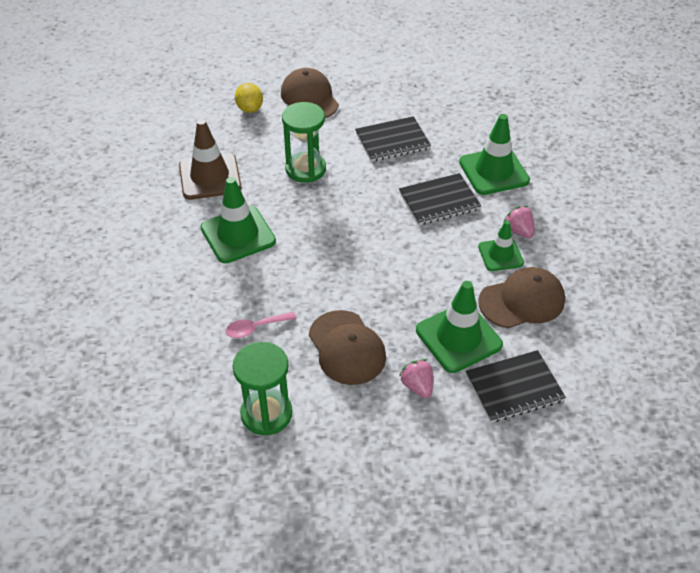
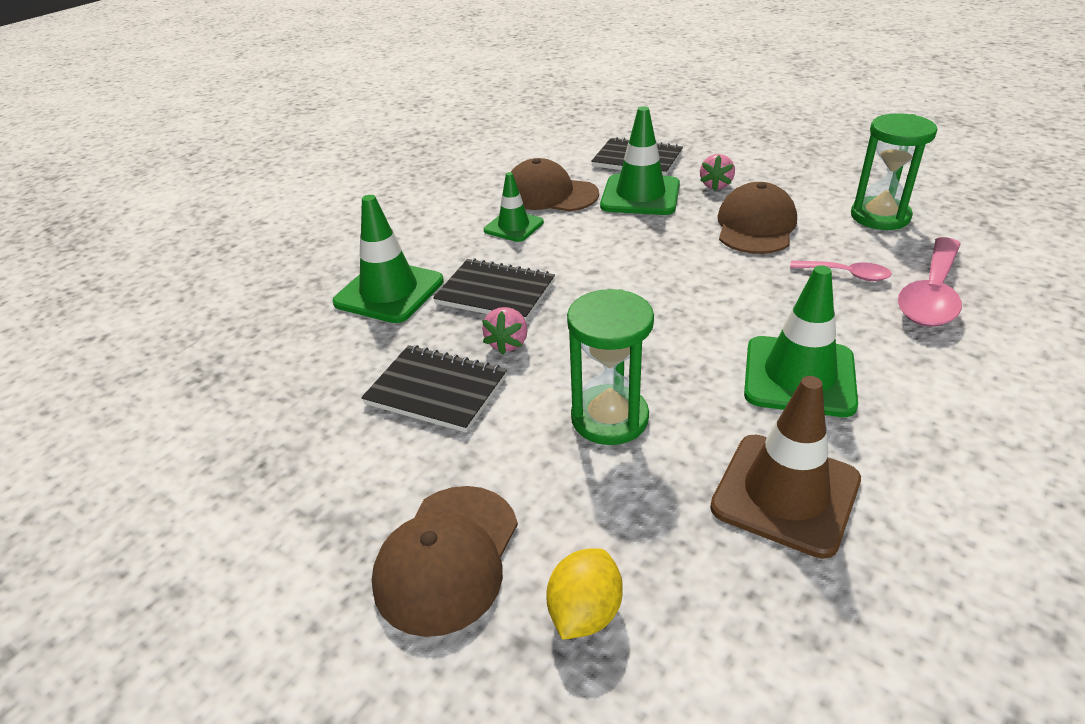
camera: 135 degrees left, 10 degrees down
pink strawberry [503,206,534,238] -> pink strawberry moved to [482,307,527,355]
none -> pink spoon [898,237,962,327]

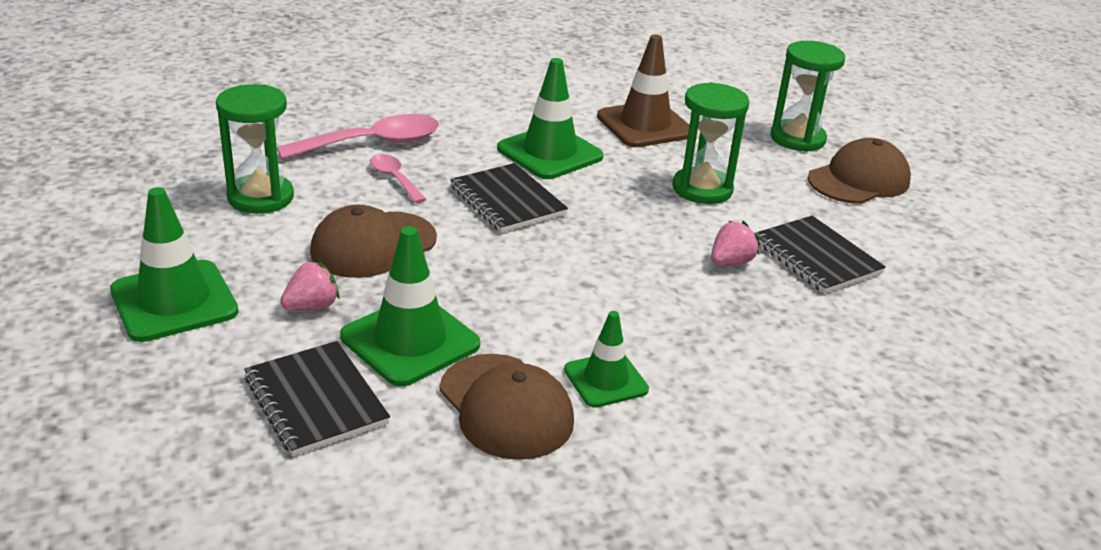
camera: 150 degrees left, 5 degrees down
green traffic cone [333,195,444,323] -> green traffic cone moved to [110,187,238,342]
black notebook [433,258,555,321] -> black notebook moved to [450,163,568,233]
yellow lemon [546,548,623,640] -> green hourglass [770,41,845,152]

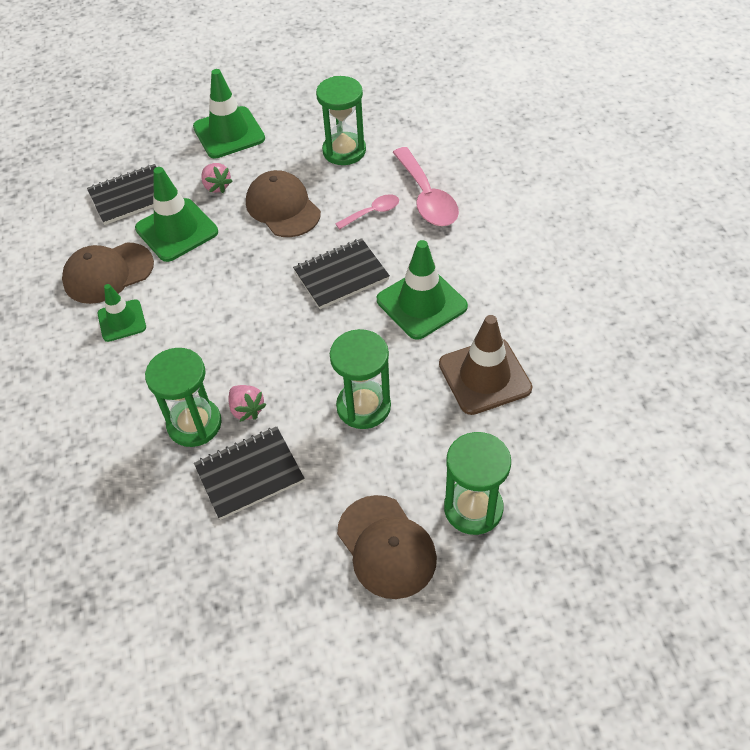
camera: 100 degrees right, 20 degrees up
none -> green hourglass [145,348,222,447]

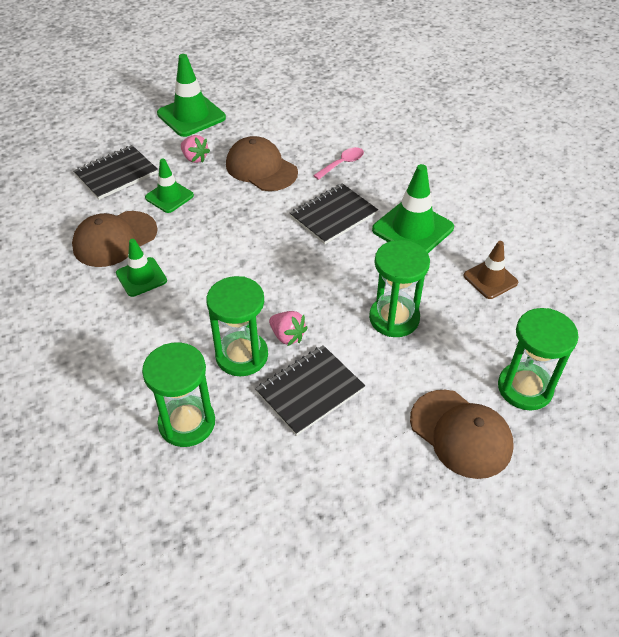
camera: 15 degrees left, 5 degrees down
green traffic cone [135,167,218,262] -> green traffic cone [145,159,194,213], size x0.62
green hourglass [316,76,366,165] -> green hourglass moved to [142,342,215,447]
pink spoon [393,147,459,226] -> none
brown traffic cone [439,315,532,415] -> brown traffic cone [464,241,518,299], size x0.62

